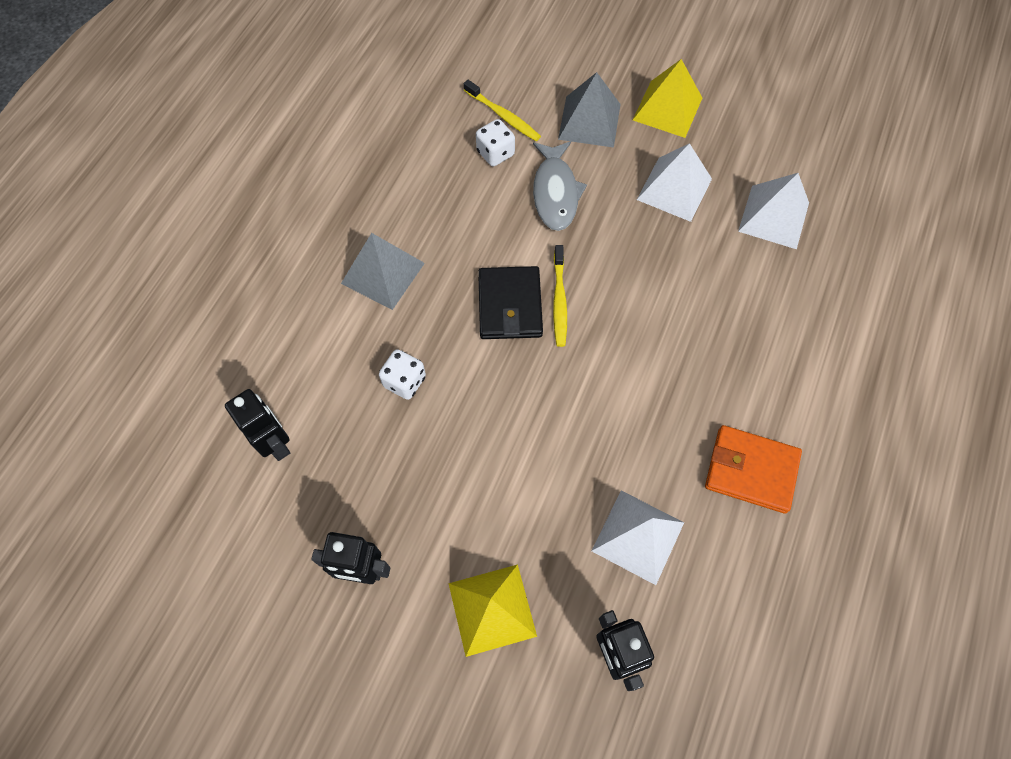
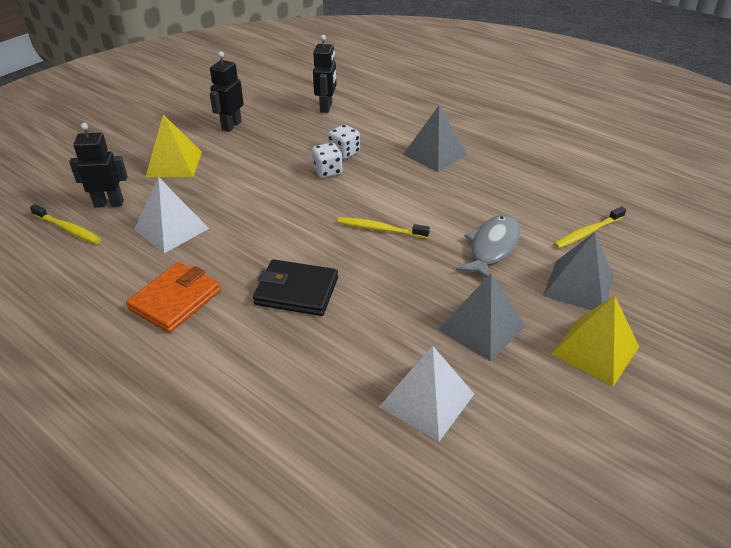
camera: 105 degrees right, 25 degrees down
black robot [225,389,290,461] -> black robot turned 60 degrees counterclockwise [313,35,337,113]
white dice [476,119,515,166] -> white dice moved to [312,143,343,178]
black wallet [478,266,543,339] -> black wallet moved to [253,259,338,316]
grey fish [533,141,587,231] -> grey fish turned 105 degrees clockwise [456,215,520,278]
white pyramid [637,143,712,222] -> grey pyramid [438,273,525,362]
none -> yellow toothbrush [30,204,102,244]

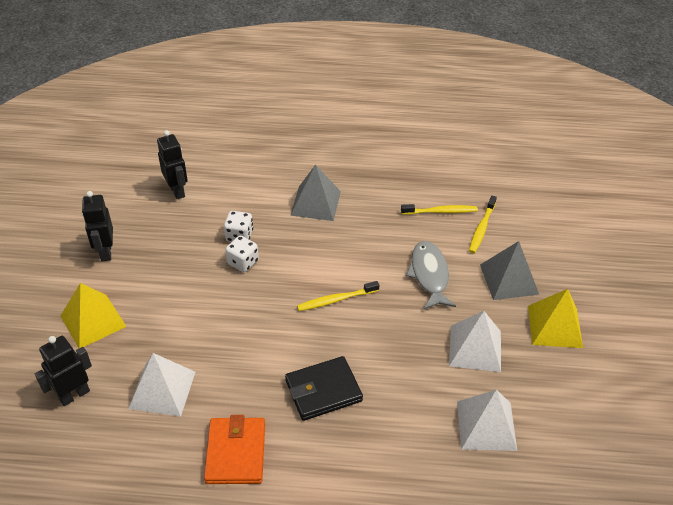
camera: 35 degrees left, 5 degrees up
yellow toothbrush [30,204,102,244] -> yellow toothbrush moved to [401,204,478,215]
grey pyramid [438,273,525,362] -> white pyramid [449,311,501,372]

